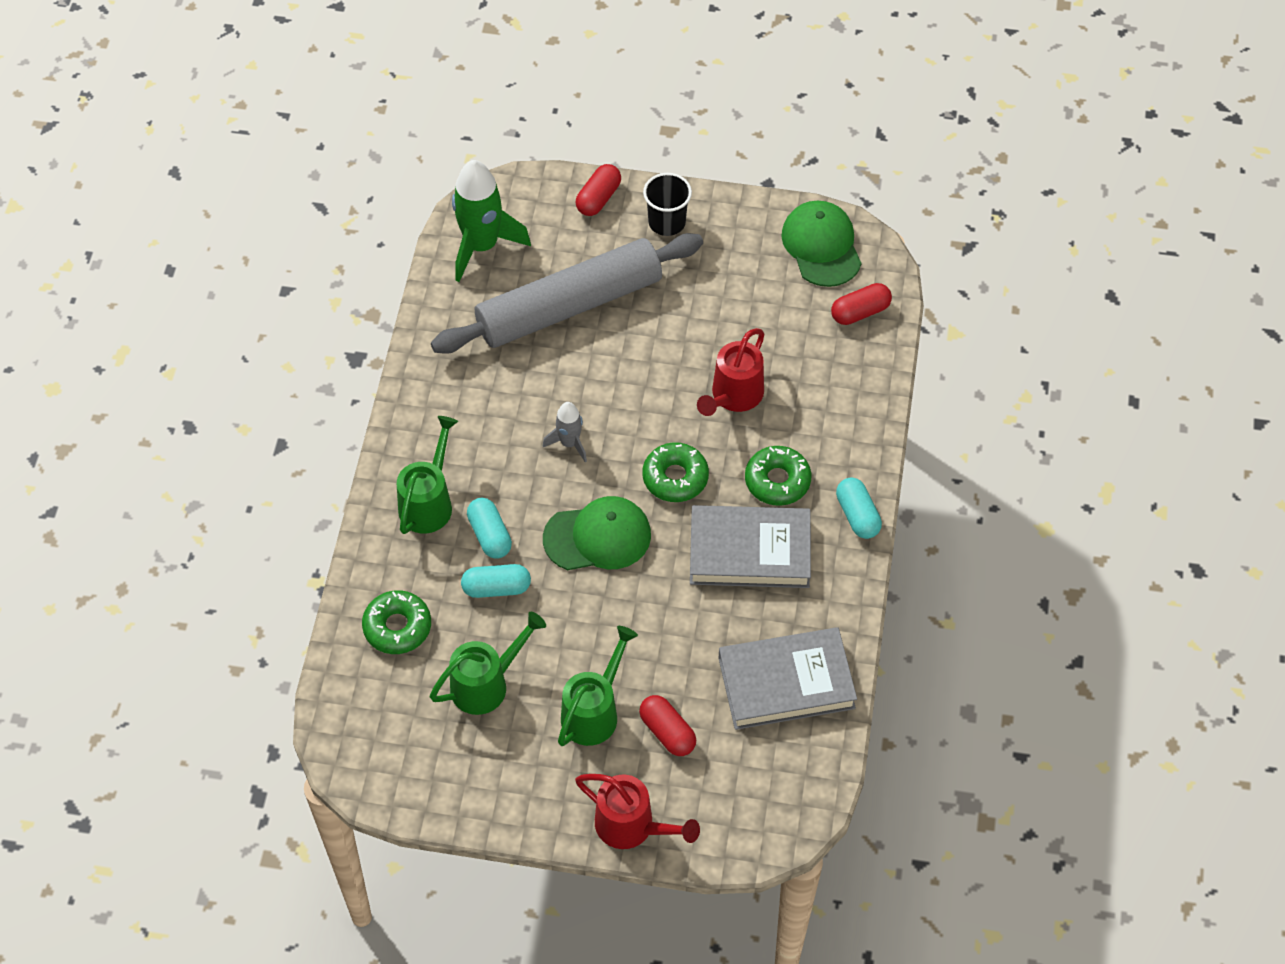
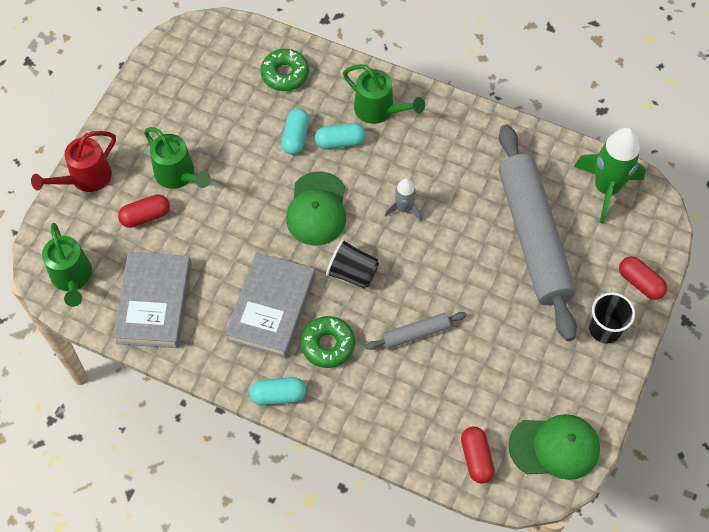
camera: 105 degrees right, 5 degrees up
green watering can [430,612,546,715] -> green watering can moved to [42,223,92,307]
green donut [642,442,709,502] -> black cup [326,239,379,289]
red watering can [697,328,764,416] -> grey rolling pin [366,312,467,350]

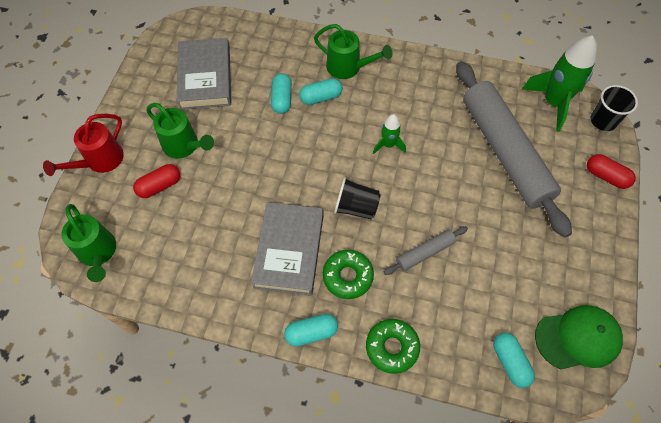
camera: 10 degrees left, 0 degrees up
grey book [113,252,192,348] -> grey book moved to [177,38,231,110]
green donut [260,49,309,91] -> green donut moved to [366,319,420,374]
green cap [286,171,346,246] -> none
grey rocket [384,178,422,221] -> green rocket [373,114,406,154]
red capsule [461,426,495,484] -> turquoise capsule [493,333,535,388]
black cup [589,292,635,343] -> black cup moved to [591,85,638,131]

